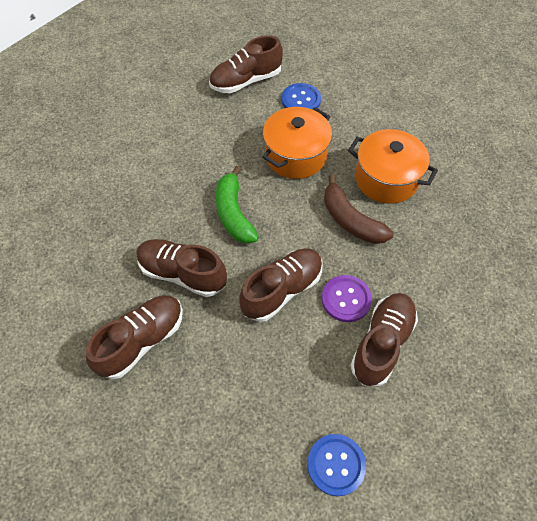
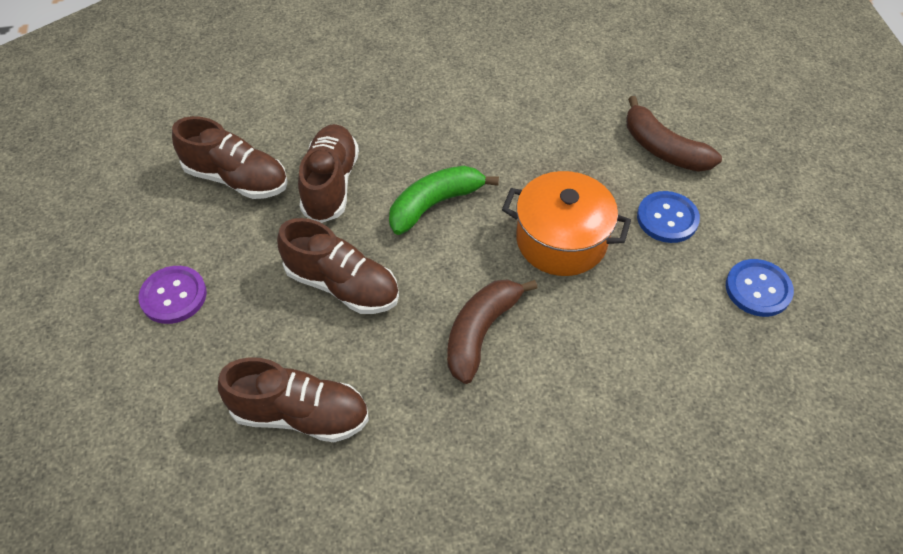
camera: 70 degrees right, 5 degrees down
brown shoe [209,35,283,93] -> brown banana [626,96,722,172]
blue button [307,434,366,496] -> blue button moved to [726,259,794,317]
purple button [322,275,372,322] -> purple button moved to [138,266,207,324]
orange pot [348,129,438,204] -> none

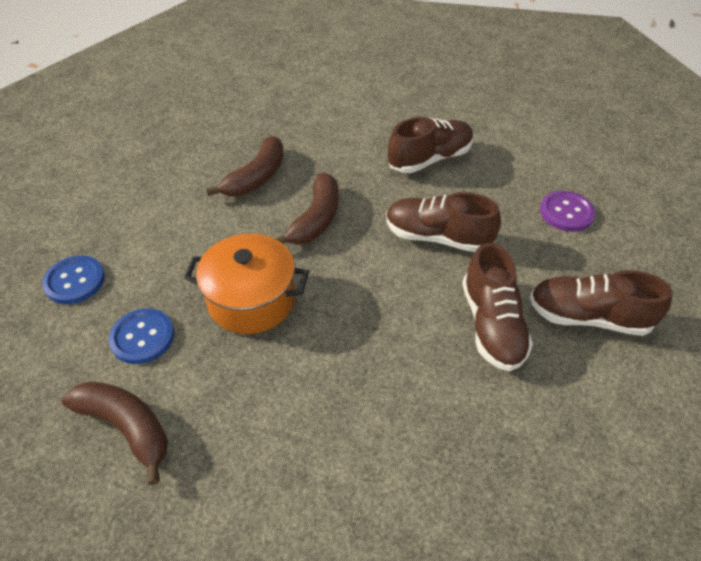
camera: 170 degrees right, 5 degrees down
brown shoe [218,357,369,442] -> brown shoe turned 150 degrees clockwise [388,117,474,173]
green banana [389,166,499,235] -> none
none -> brown banana [206,136,284,197]

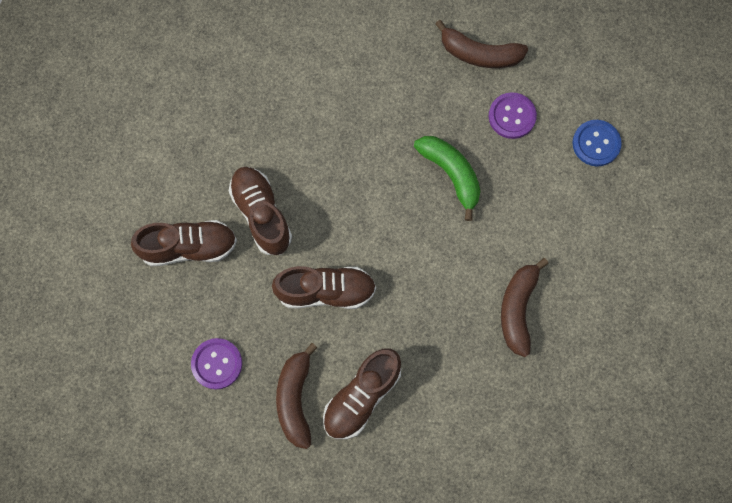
camera: 160 degrees right, 25 degrees up
blue button [109,308,174,364] -> purple button [489,92,537,139]
orange pot [184,234,309,334] -> green banana [414,136,480,221]
brown banana [275,173,338,245] -> brown banana moved to [276,343,317,449]

